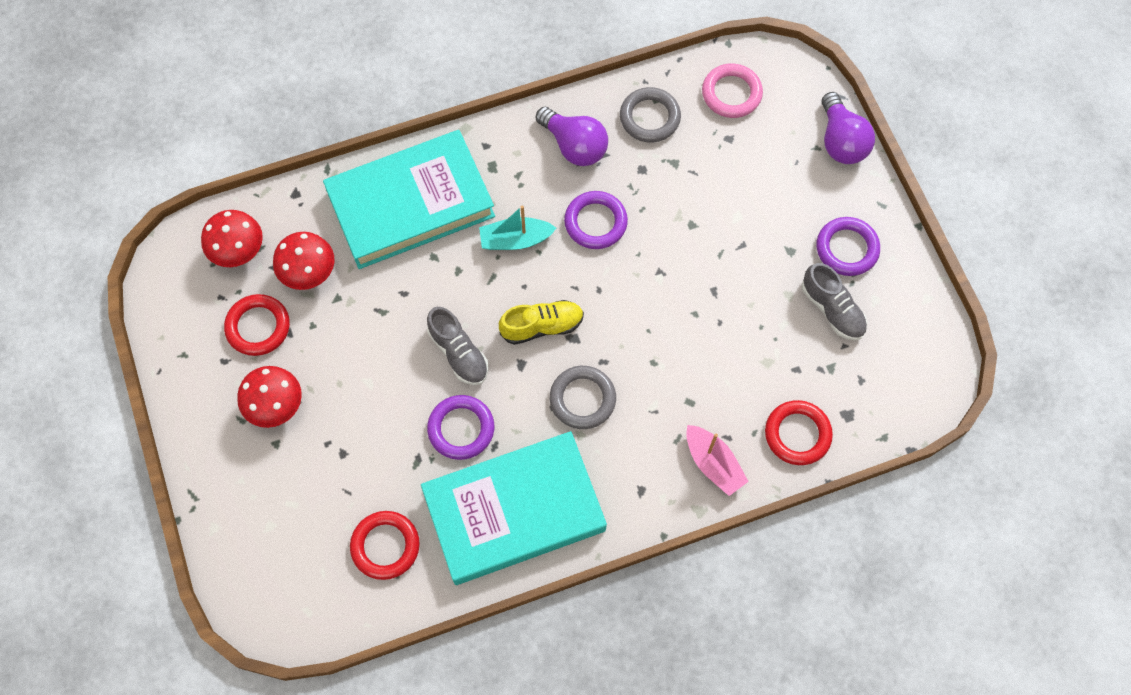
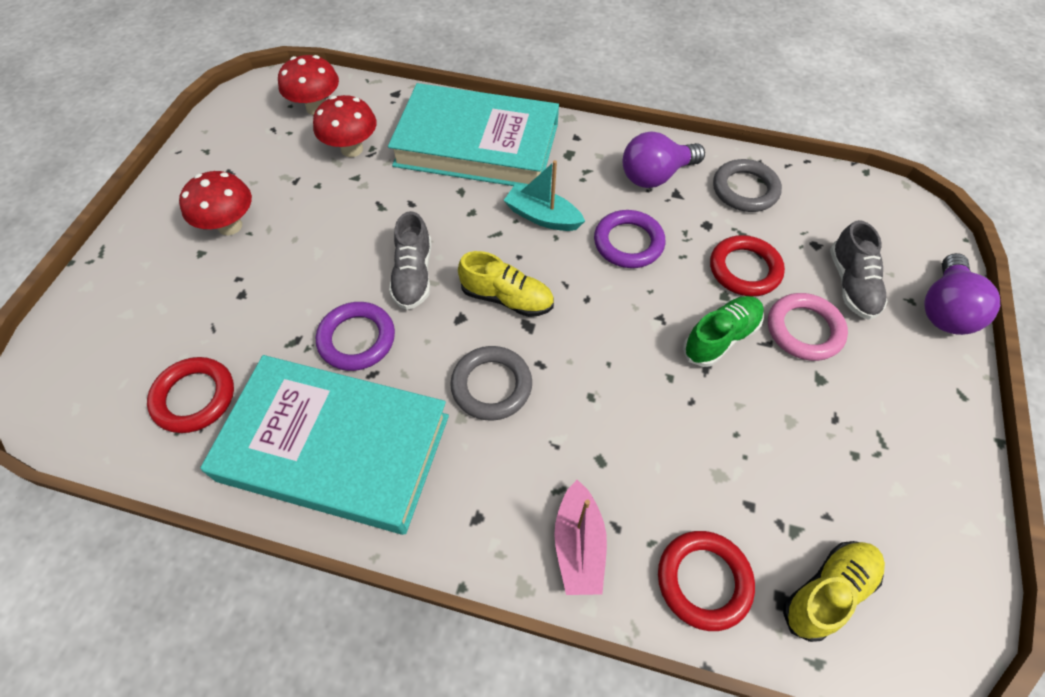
camera: 35 degrees right, 10 degrees down
red ring [224,294,290,356] -> red ring moved to [710,235,785,297]
purple light bulb [536,107,608,166] -> purple light bulb turned 75 degrees clockwise [623,131,705,188]
pink ring [702,63,763,118] -> pink ring moved to [768,293,848,361]
grey shoe [801,263,867,341] -> grey shoe moved to [830,220,888,320]
purple ring [816,217,880,276] -> none
none -> green shoe [683,296,764,367]
none -> yellow shoe [783,541,885,642]

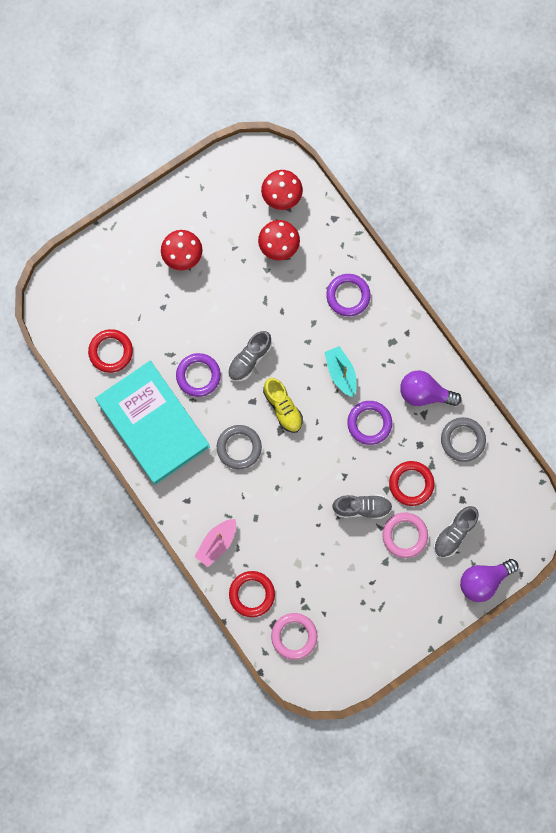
camera: 40 degrees right, 20 degrees up
turquoise book [388,83,559,186] -> purple ring [326,274,371,316]
green shoe [683,296,764,367] -> grey shoe [332,495,393,519]
yellow shoe [783,541,885,642] -> pink ring [271,613,317,660]

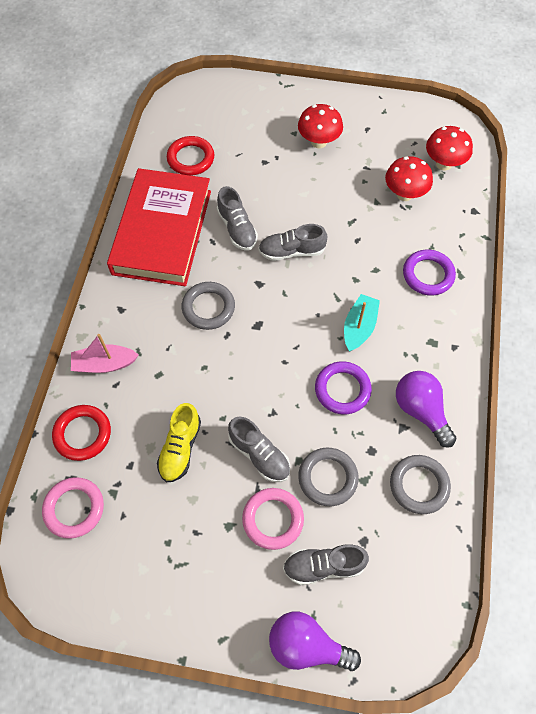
camera: 45 degrees right, 15 degrees down
turquoise book [95,361,210,485] -> red book [107,168,211,286]
purple ring [176,353,221,397] -> grey shoe [217,186,258,250]
yellow shoe [263,378,303,433] -> yellow shoe moved to [157,403,201,482]
red ring [389,461,434,506] -> grey ring [298,448,359,506]

